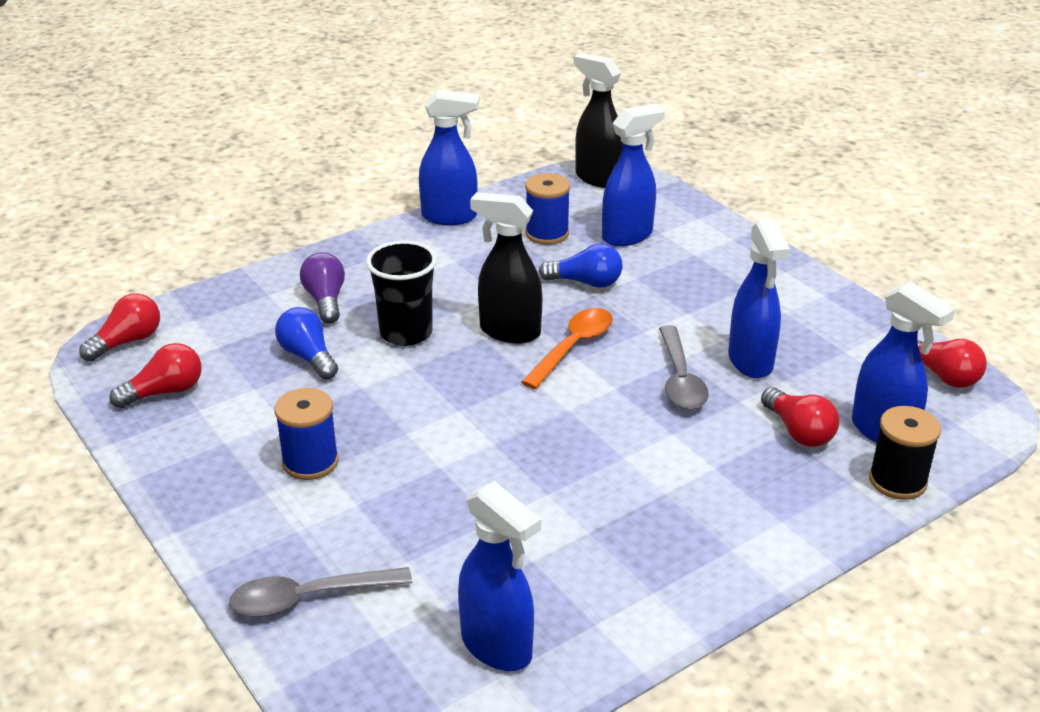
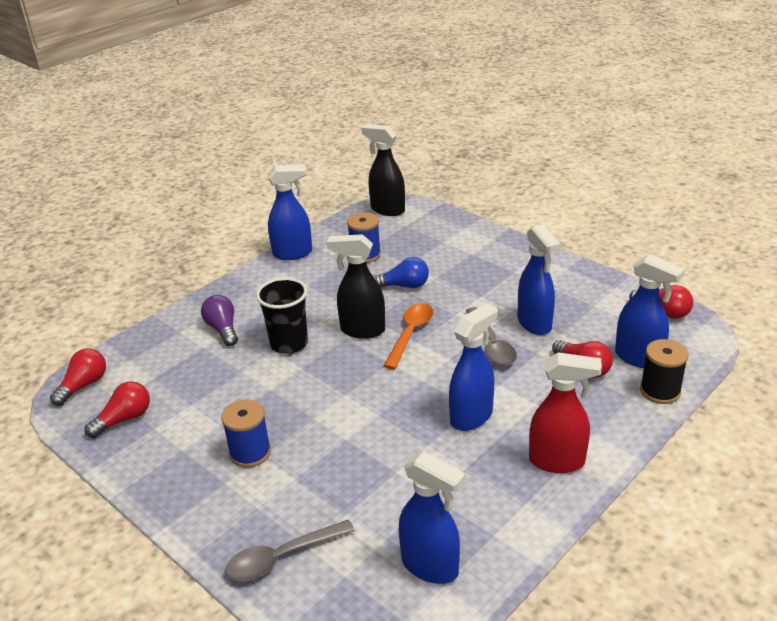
camera: 10 degrees left, 0 degrees up
blue light bulb [275,307,338,380] -> none
blue spray bottle [602,104,665,246] -> blue spray bottle moved to [449,303,497,431]
none -> red spray bottle [529,352,602,473]

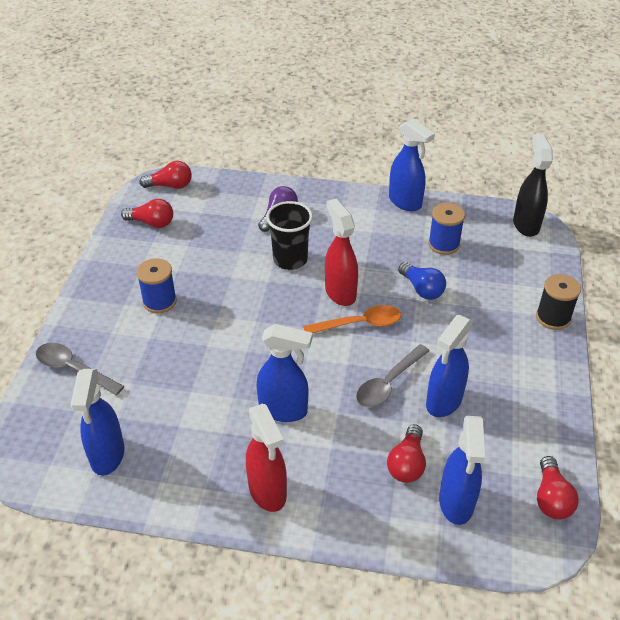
camera: 55 degrees right, 10 degrees up
black spray bottle [327,234,385,339] -> red spray bottle [325,198,358,306]
black spool [640,339,689,404] -> black spool moved to [536,274,581,330]

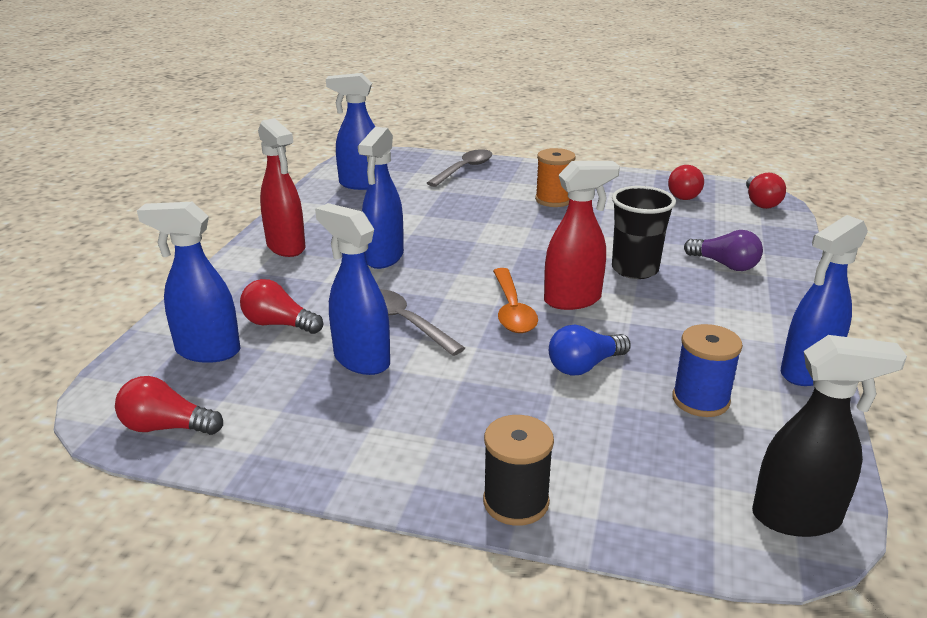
camera: 95 degrees right, 15 degrees down
blue spool [136,258,177,314] -> orange spool [535,148,576,207]
red spray bottle [246,404,287,512] -> red spray bottle turned 105 degrees counterclockwise [258,118,306,257]

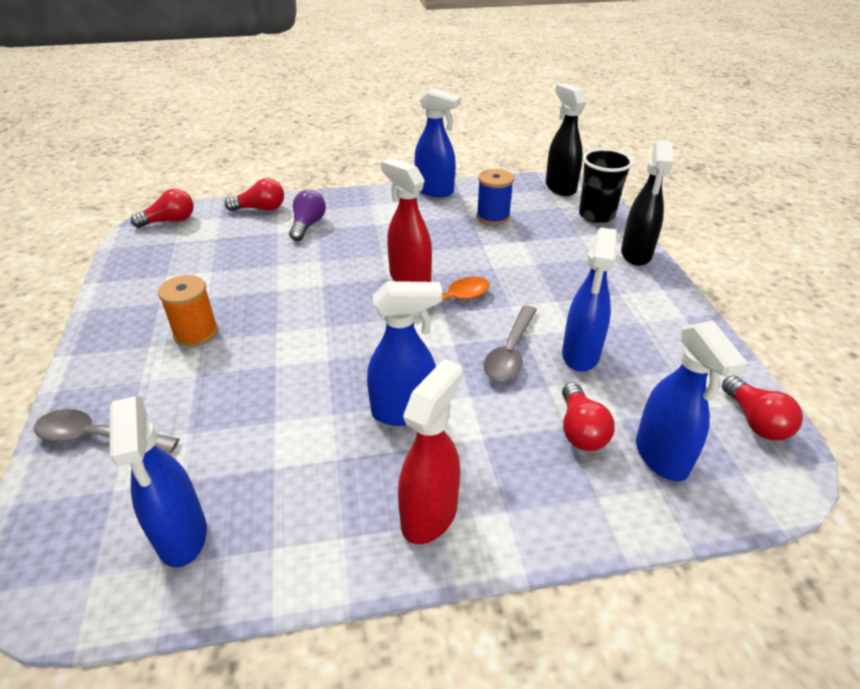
camera: 115 degrees left, 10 degrees up
black spool [483,415,554,526] -> black spray bottle [621,141,673,266]
blue light bulb [549,325,631,376] -> none
black cup [612,186,676,279] -> black cup moved to [579,149,633,223]
red light bulb [668,165,704,200] -> red light bulb moved to [225,178,284,211]

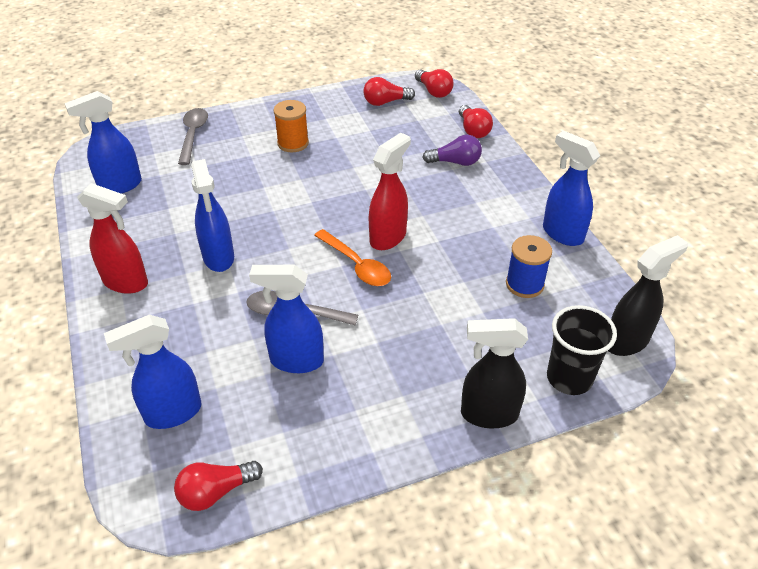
camera: 80 degrees right, 5 degrees up
blue spray bottle [415,88,461,197] -> blue spray bottle turned 120 degrees clockwise [543,131,600,246]
red light bulb [562,382,615,451] -> red light bulb moved to [363,77,415,106]

